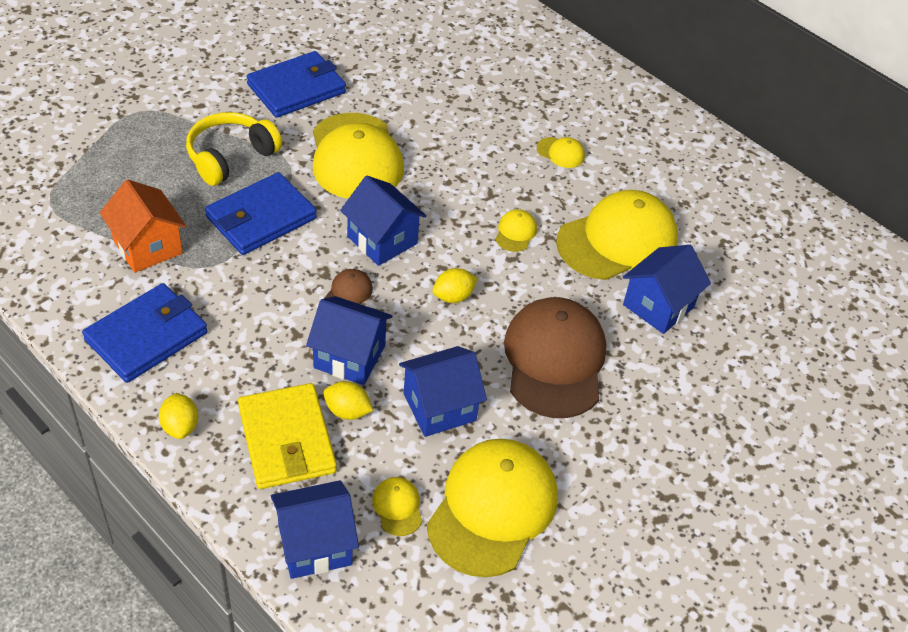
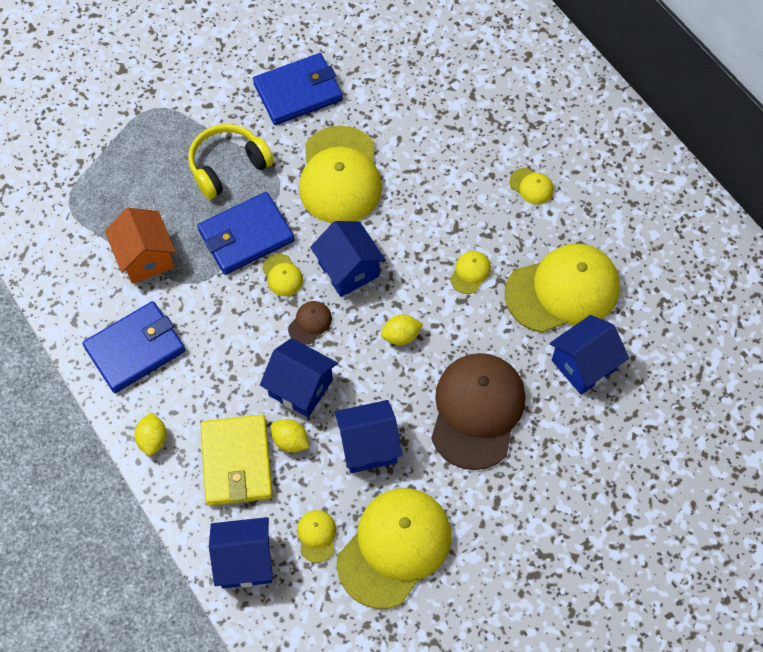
camera: 15 degrees right, 15 degrees up
none -> yellow cap [262,254,303,296]

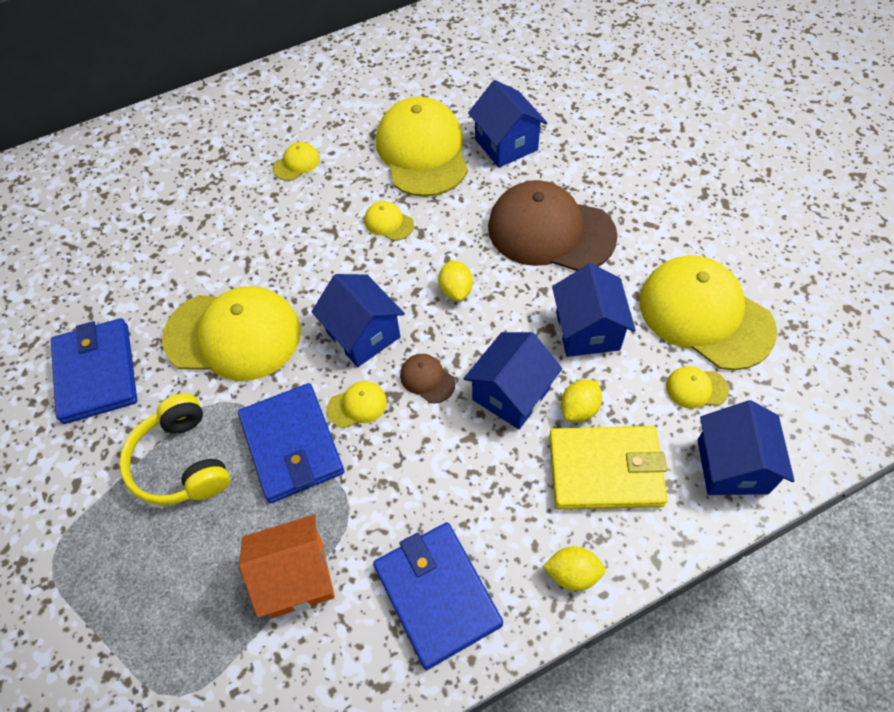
camera: 80 degrees left, 5 degrees down
blue house [310,221,386,297] -> blue house turned 75 degrees clockwise [311,274,405,367]

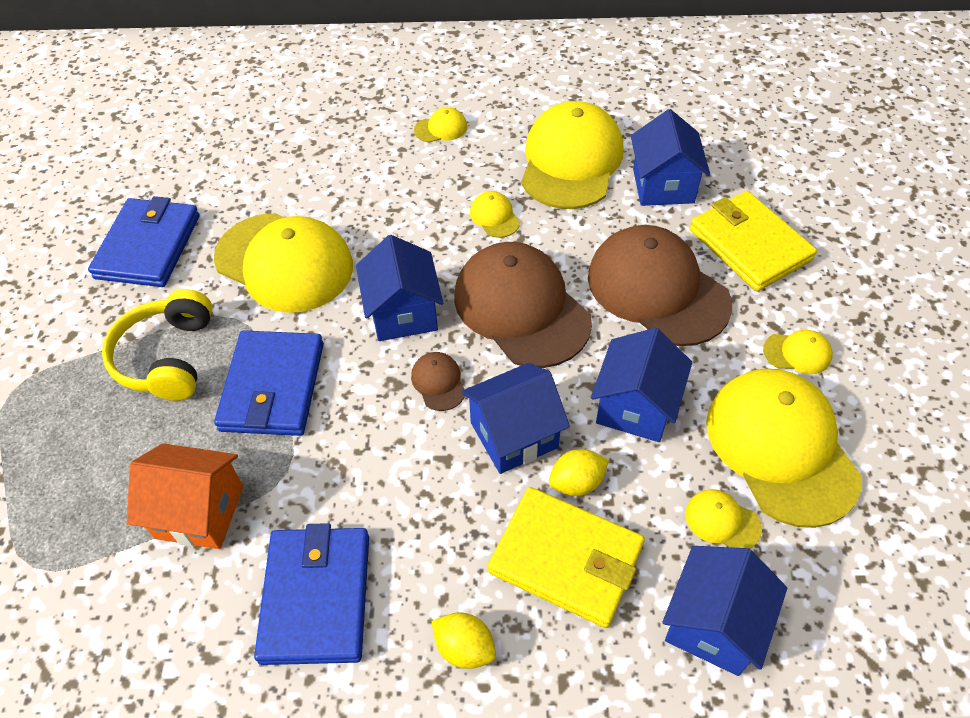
camera: 25 degrees right, 5 degrees down
yellow cap [327,381,387,428] -> yellow cap moved to [763,330,832,374]
yellow lemon [438,260,473,301] -> brown cap [454,242,592,368]
none -> yellow wallet [690,191,817,292]

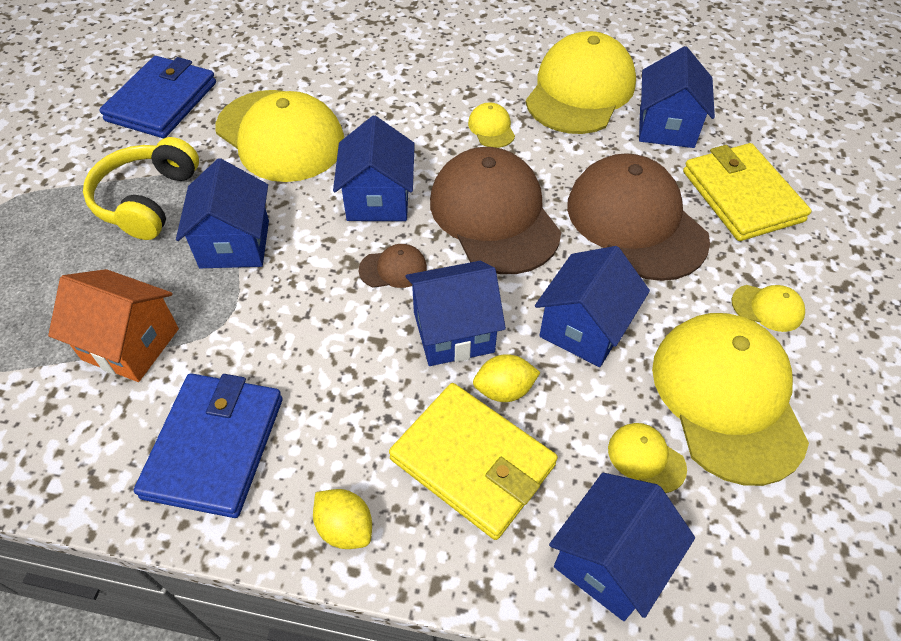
camera: 10 degrees right, 0 degrees up
blue wallet [214,330,324,436] -> blue house [176,158,269,268]
brown cap [411,352,465,411] -> brown cap turned 90 degrees clockwise [359,244,427,288]
yellow cap [414,107,467,143] -> none

